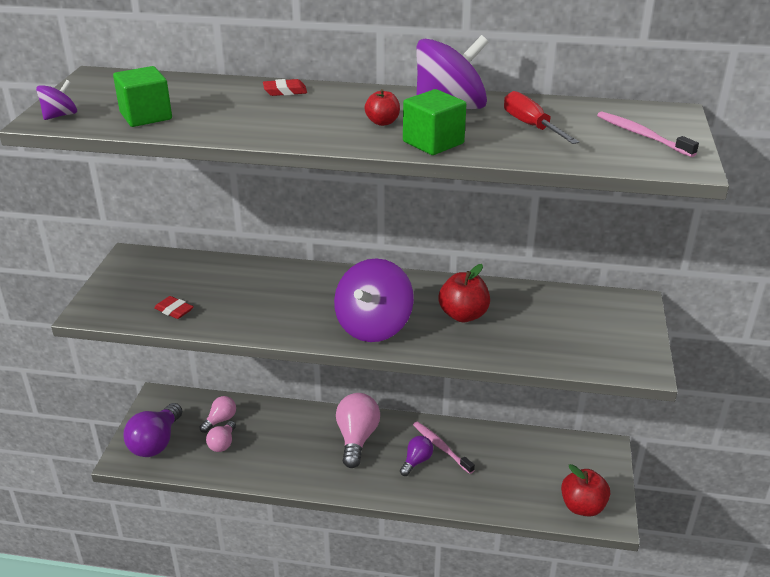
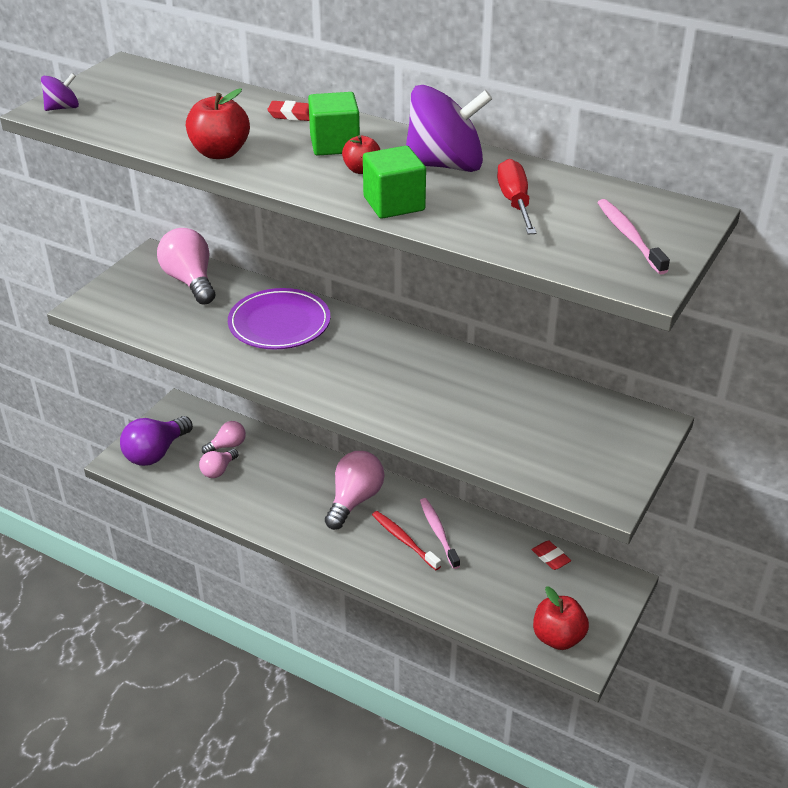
camera: 20 degrees right, 5 degrees up
green cube [113,66,172,127] -> green cube moved to [308,92,360,156]
red eraser [154,296,194,319] -> red eraser moved to [532,541,571,570]
purple spinning top [334,258,414,342] -> none
purple light bulb [400,436,433,476] -> red toothbrush [372,511,441,570]
red apple [438,264,490,322] -> red apple moved to [186,88,250,159]
none -> pink light bulb [157,228,215,305]
none -> purple plate [228,288,330,349]

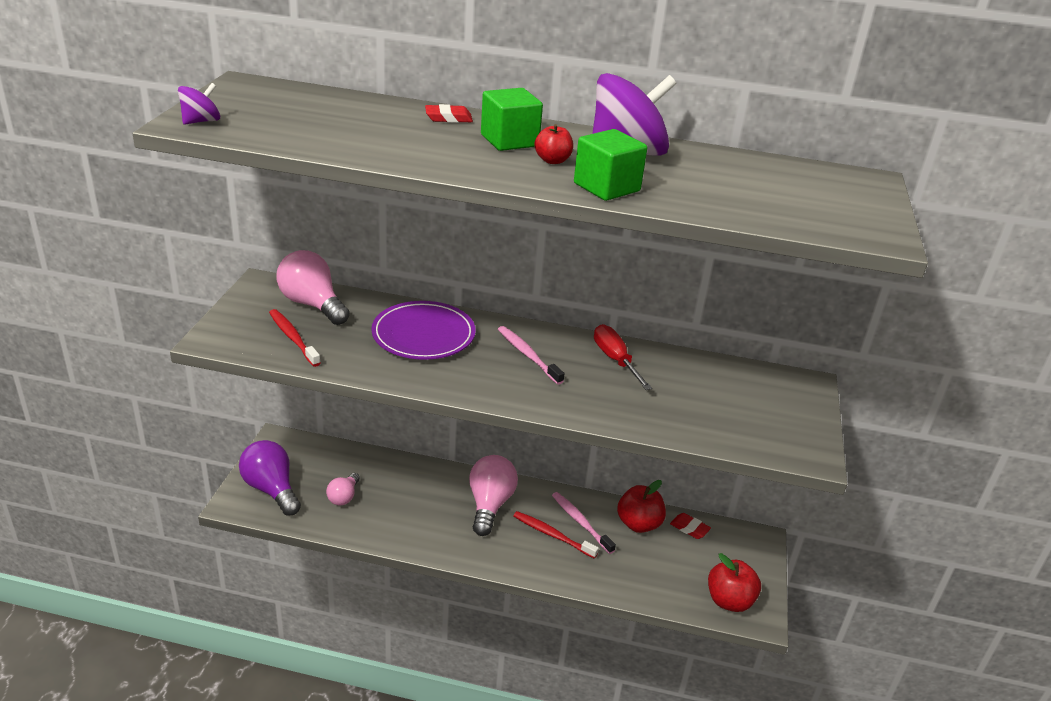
camera: 20 degrees left, 5 degrees down
purple light bulb [120,416,193,466] -> purple light bulb turned 120 degrees clockwise [239,440,301,516]
red apple [186,88,250,159] -> red apple moved to [617,480,666,533]
pink light bulb [202,421,246,454] -> none
red screwdriver [497,159,537,234] -> red screwdriver moved to [594,324,652,390]
pink toothbrush [597,199,670,274] -> pink toothbrush moved to [498,326,564,385]
none -> red toothbrush [269,309,321,367]

